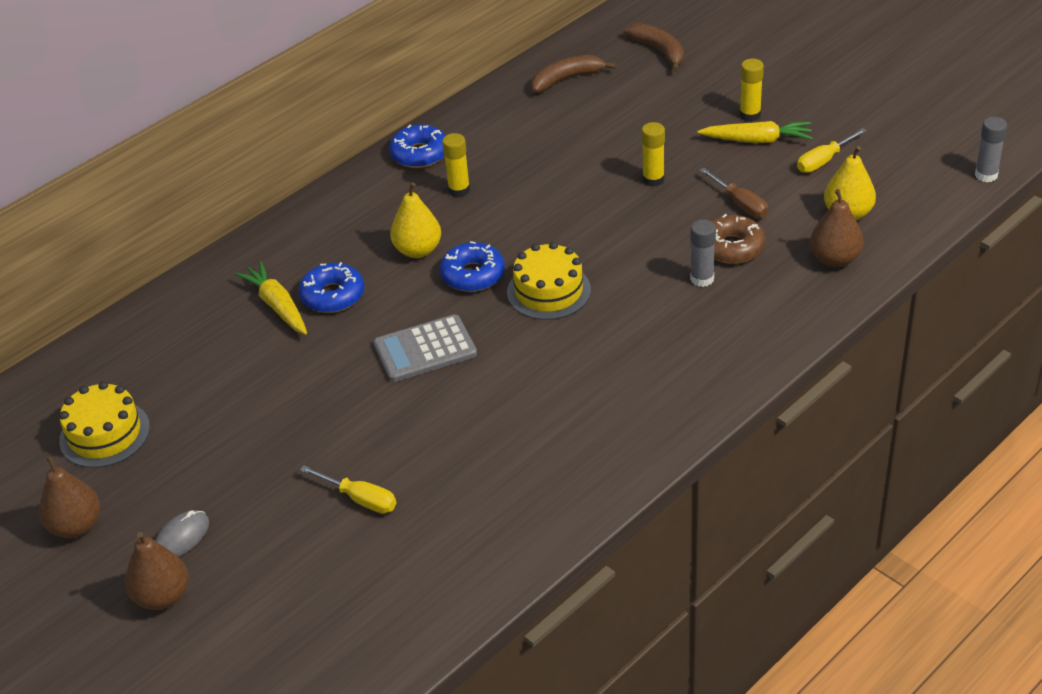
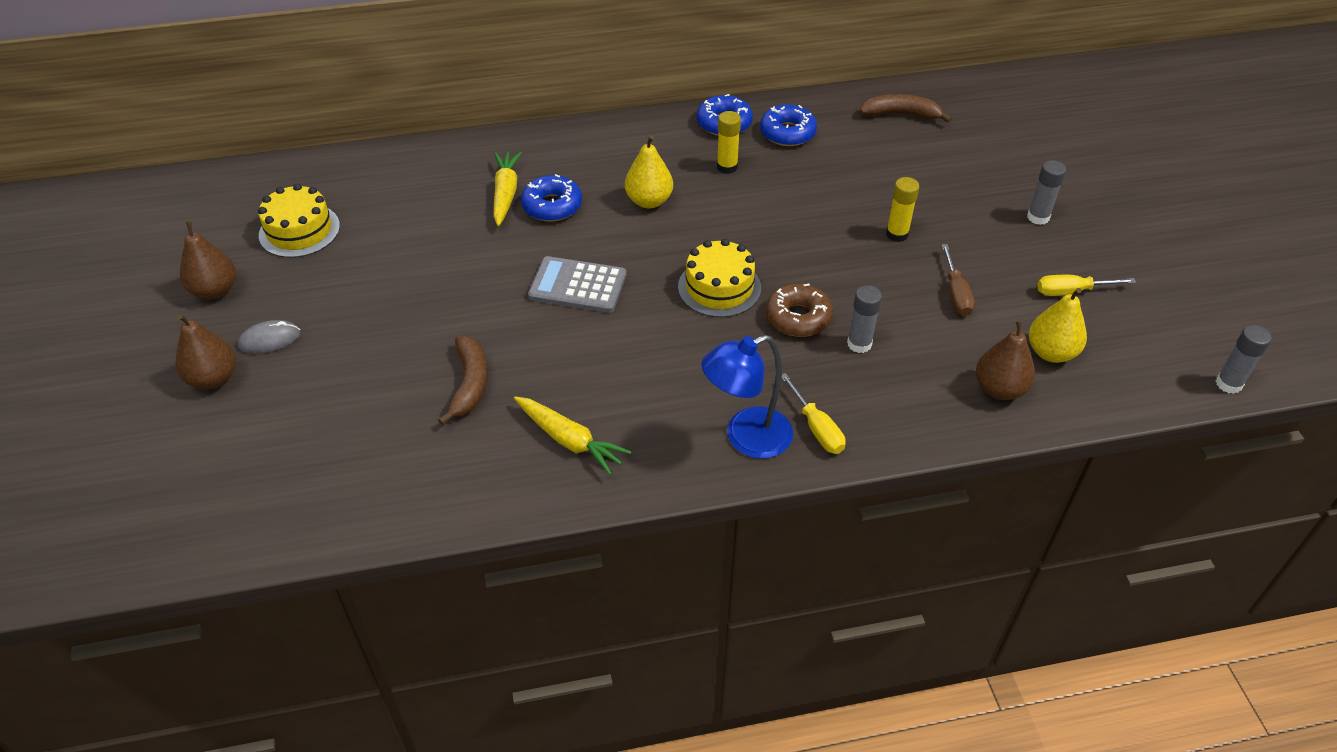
camera: 30 degrees right, 5 degrees up
yellow screwdriver [300,465,396,513] -> yellow screwdriver moved to [782,373,846,454]
blue donut [440,241,505,292] -> blue donut moved to [760,104,817,146]
brown banana [624,23,684,72] -> brown banana moved to [438,336,488,425]
yellow carrot [697,121,813,143] -> yellow carrot moved to [514,397,632,475]
brown donut [711,214,765,264] -> brown donut moved to [765,283,833,337]
yellow glue stick [740,58,764,121] -> grey glue stick [1027,160,1066,225]
none -> blue lamp [701,335,793,459]

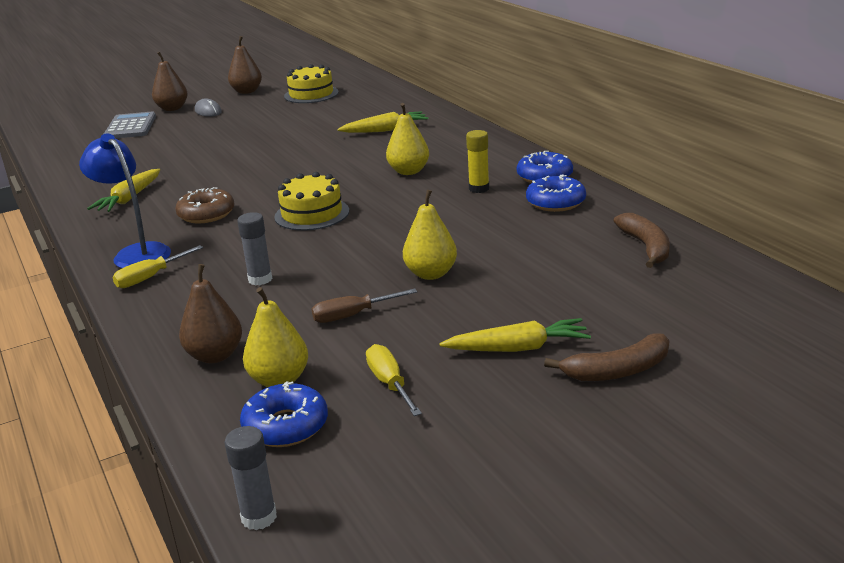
camera: 75 degrees right, 20 degrees down
brown banana [438,336,488,425] -> brown banana moved to [544,333,670,381]
blue donut [521,174,582,221] -> blue donut moved to [240,381,328,447]
grey calculator [528,256,626,313] -> grey calculator moved to [104,111,156,138]
brown donut [765,283,833,337] -> brown donut moved to [175,187,234,223]
yellow glue stick [886,177,919,242] -> yellow pear [403,190,457,280]
grey glue stick [1027,160,1066,225] -> yellow carrot [439,318,591,352]

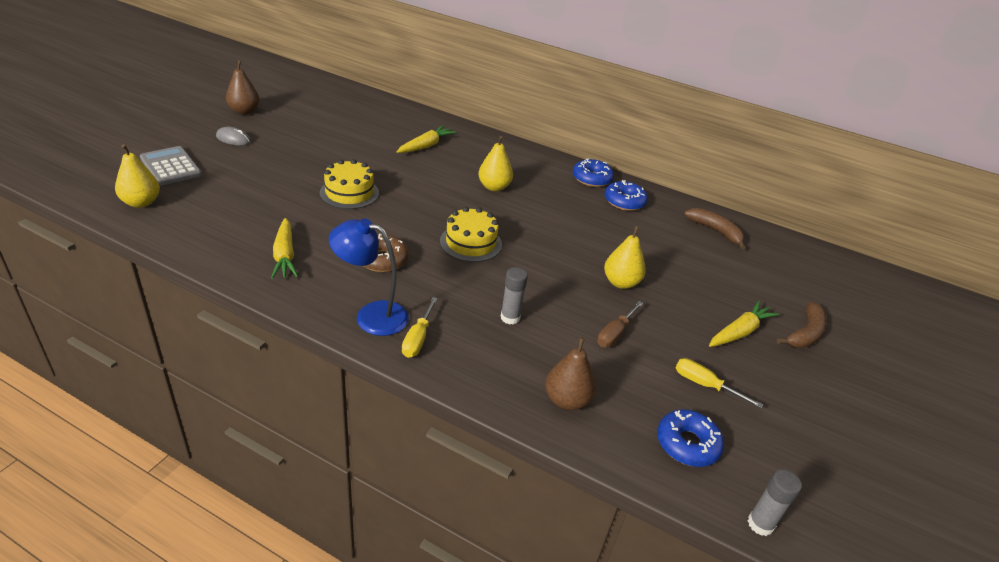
camera: 40 degrees left, 10 degrees up
brown pear [152,52,188,111] -> none
yellow pear [243,287,308,387] -> yellow pear moved to [115,144,160,208]
yellow cake [284,64,339,103] -> yellow cake moved to [320,159,379,209]
yellow glue stick [466,130,489,193] -> none

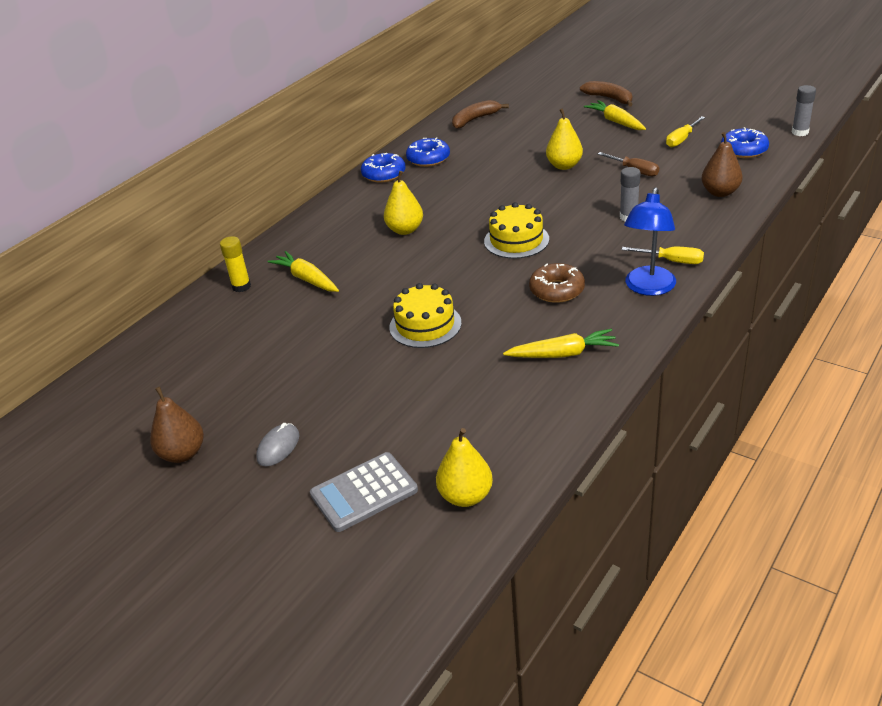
camera: 75 degrees left, 0 degrees up
none -> yellow glue stick [220,236,251,292]

